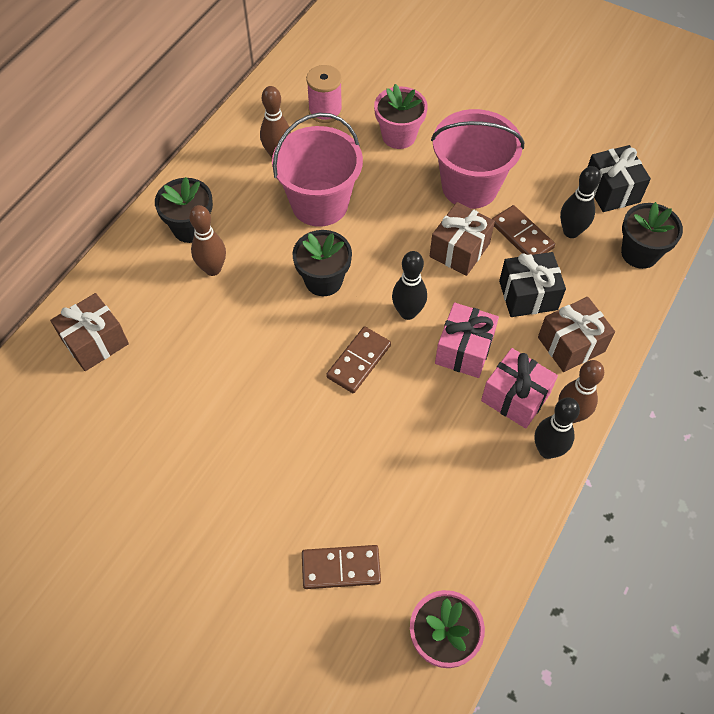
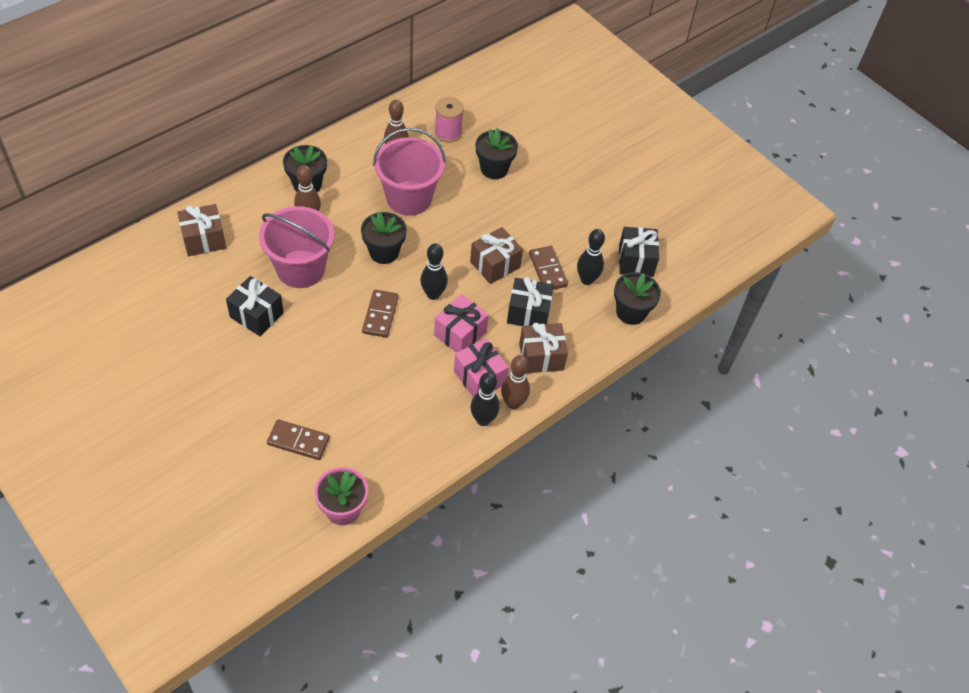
camera: 15 degrees right, 5 degrees down
brown domino [326,327,391,393] -> brown domino turned 45 degrees counterclockwise [362,290,399,338]
pink flower pot [374,84,428,149] -> black flower pot [476,128,518,179]
pink bucket [431,109,524,209] -> pink bucket moved to [259,206,334,288]
none -> black gift [226,276,284,337]

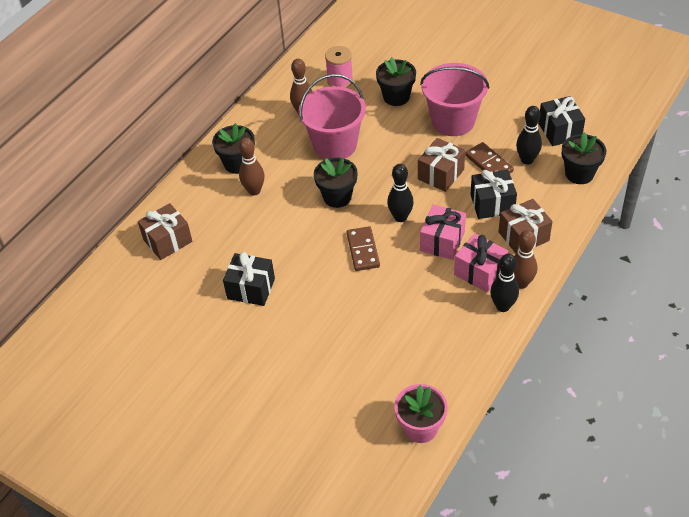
camera: 10 degrees left, 5 degrees down
pink bucket [259,206,334,288] -> pink bucket moved to [420,63,489,136]
brown domino [267,419,330,460] -> none

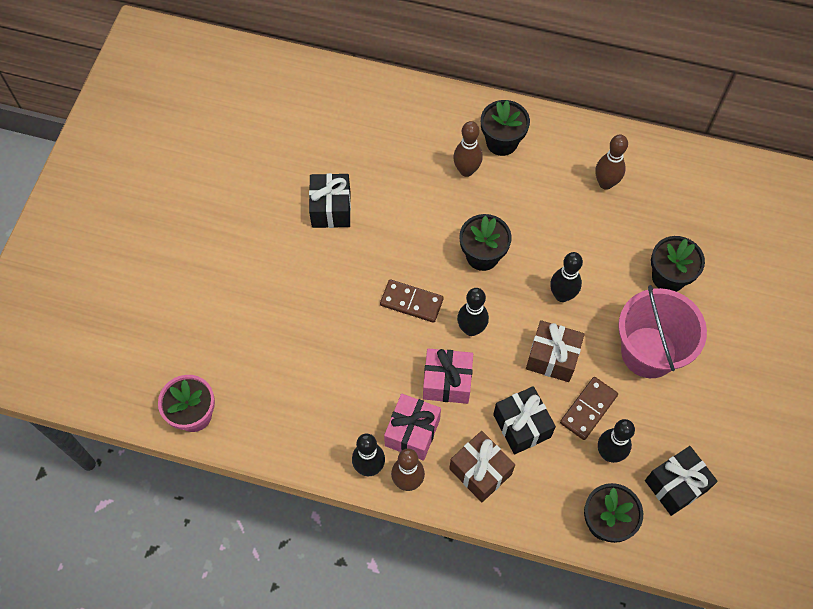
camera: 70 degrees right, 15 degrees up
brown gift [138,203,193,260] -> none
pink bucket [299,74,366,159] -> none
pink spool [325,46,353,88] -> none
brown domino [347,226,380,271] -> brown domino turned 45 degrees clockwise [380,279,444,323]
none -> black bowling pin [550,252,583,302]

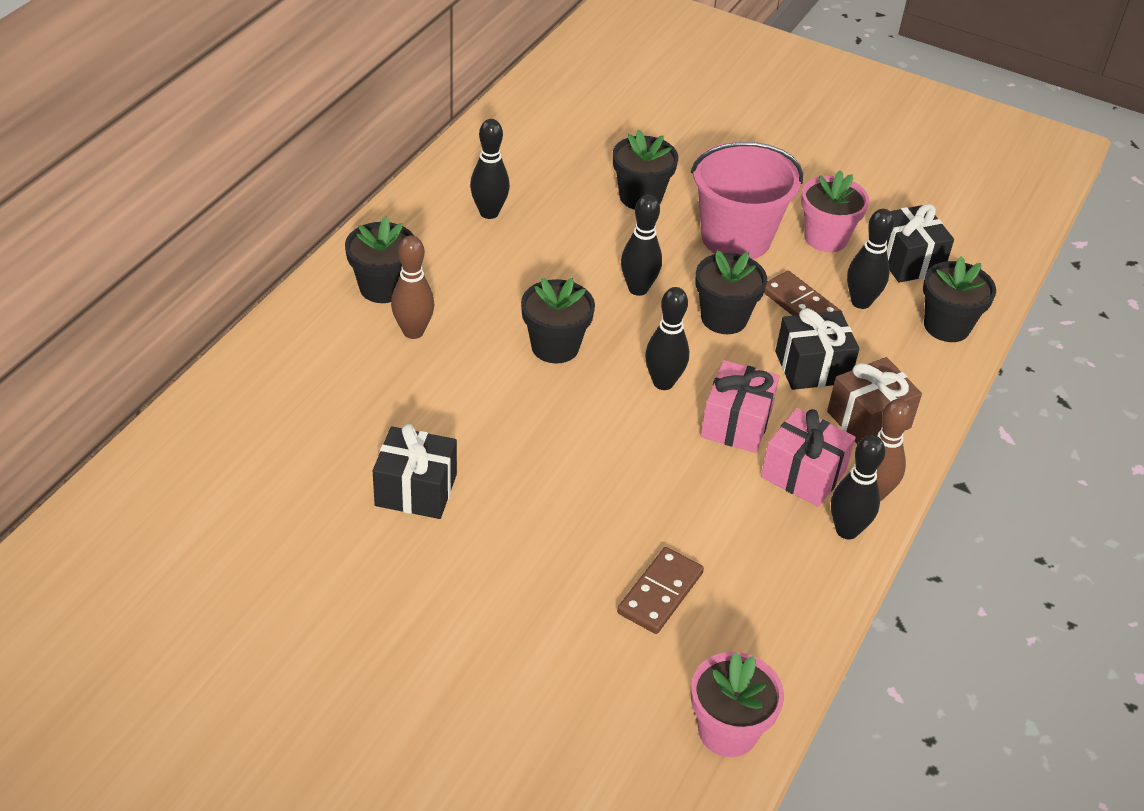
camera: 80 degrees left, 20 degrees down
brown domino [380,279,444,323] -> brown domino moved to [617,547,704,634]
brown gift [526,320,585,382] -> black flower pot [695,250,767,334]
brown bowling pin [596,134,628,190] -> black bowling pin [470,119,510,219]
none -> pink flower pot [801,170,869,252]

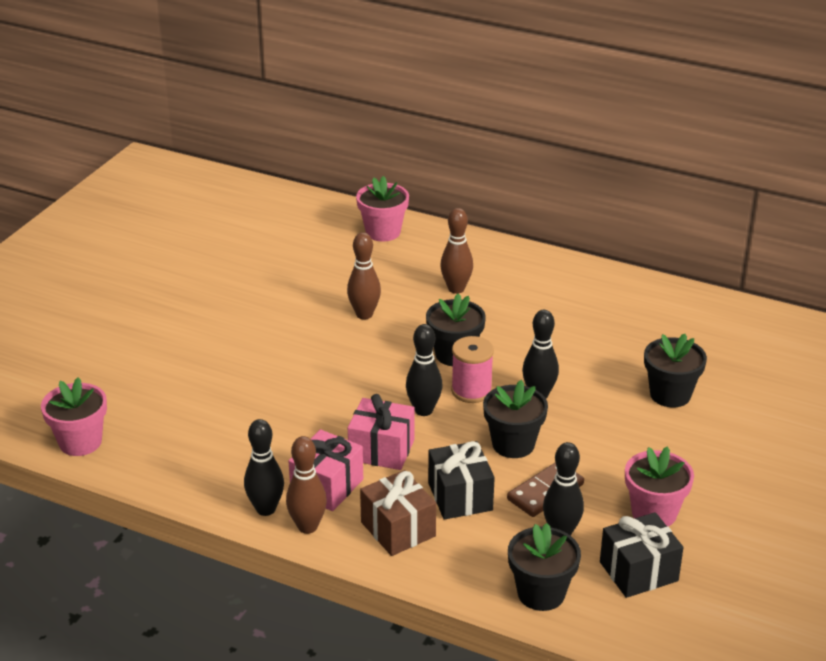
camera: 90 degrees right, 10 degrees down
black flower pot [345,217,414,303] -> none
black gift [373,424,457,519] -> none
black bowling pin [470,119,510,219] -> none
brown domino [617,547,704,634] -> none
pink bucket [691,142,803,259] -> none
none -> brown bowling pin [347,232,381,319]
none -> pink flower pot [356,176,409,241]
none -> pink spool [451,336,494,403]

